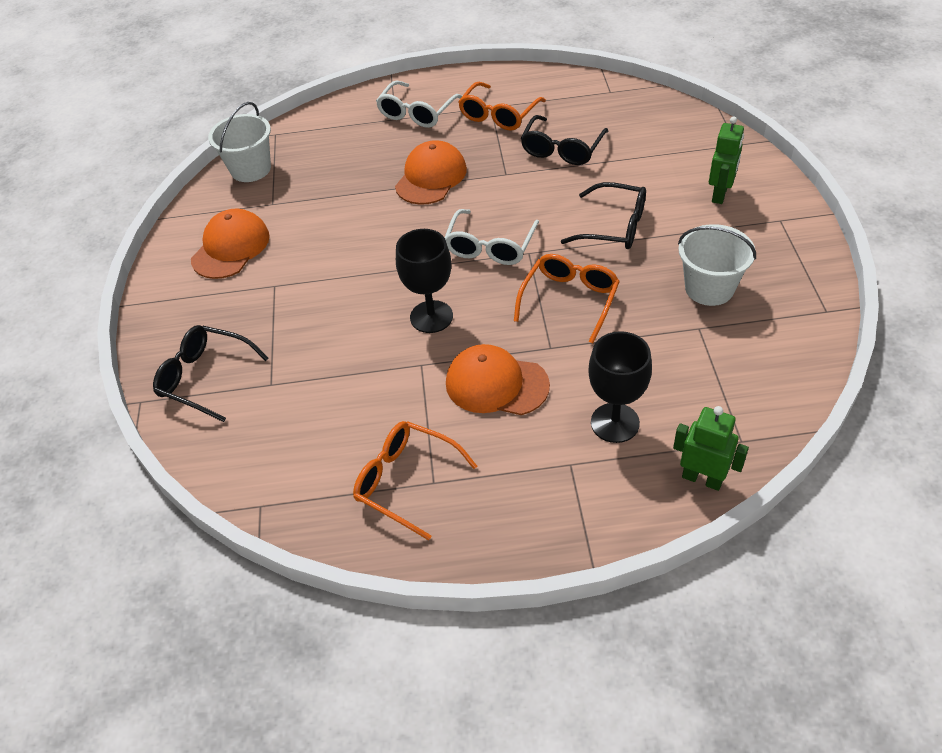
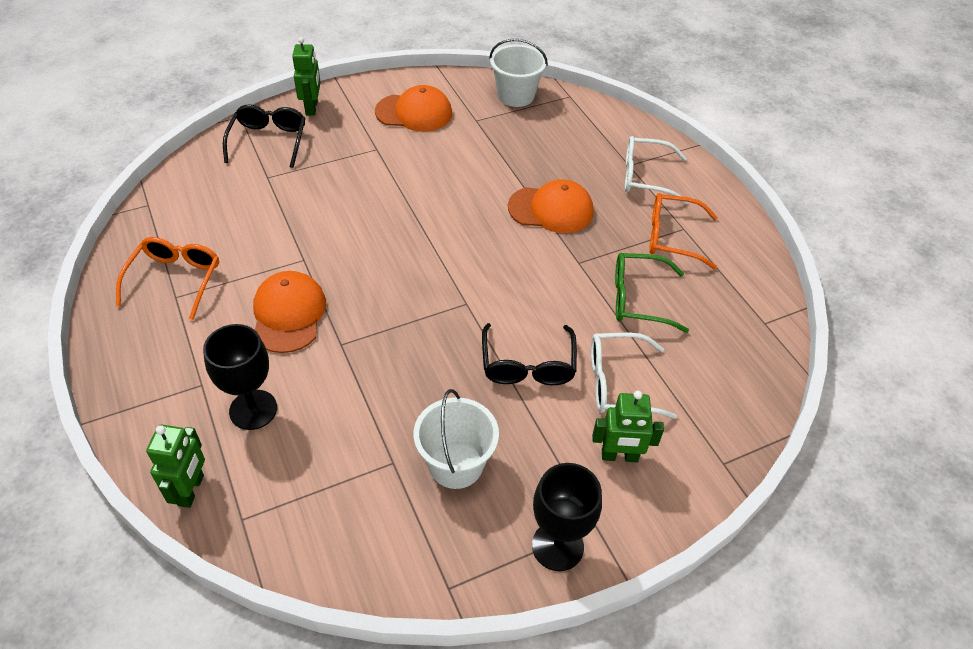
camera: 65 degrees right, 0 degrees up
black goblet [396,229,453,333] -> black goblet moved to [532,463,602,571]
white glasses [444,209,539,265] -> white glasses moved to [591,333,677,419]
orange glasses [514,254,620,343] -> none
black glasses [521,115,608,165] -> green glasses [615,253,689,333]
none -> green robot [292,37,321,116]

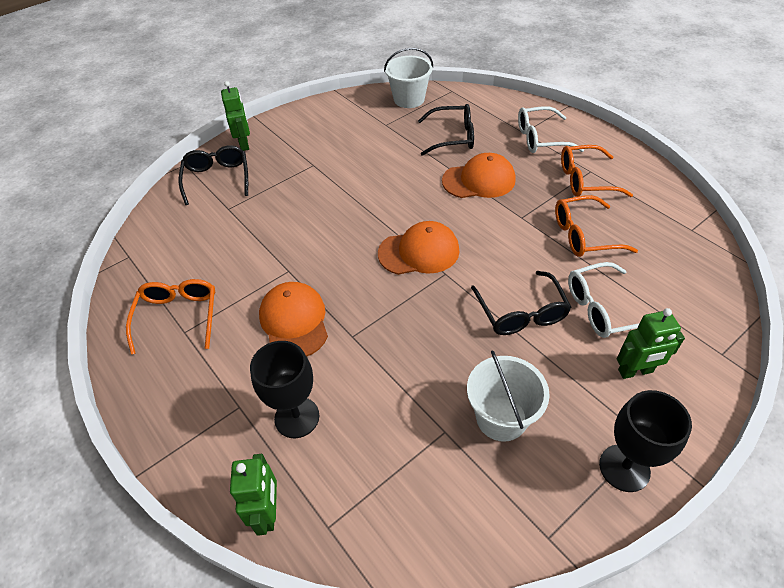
camera: 10 degrees left, 0 degrees up
orange cap [375,85,452,131] -> orange cap moved to [378,221,460,275]
green glasses [615,253,689,333] -> orange glasses [555,195,638,257]
none -> black glasses [418,104,474,156]

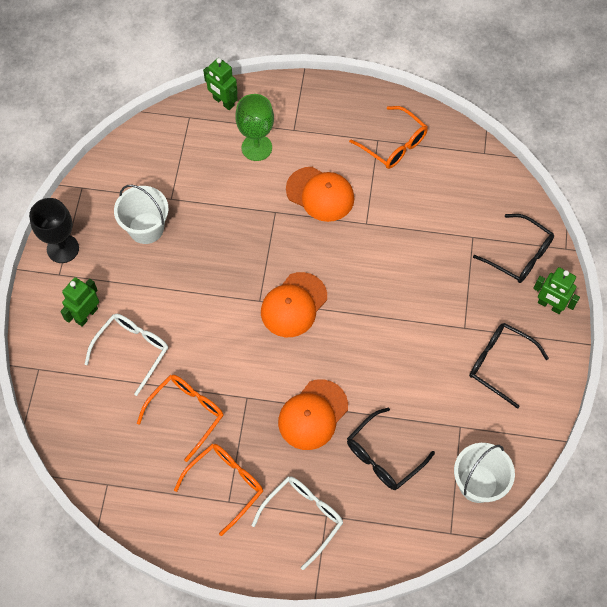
camera: 135 degrees right, 15 degrees up
black goblet [250,341,319,438] -> green goblet [235,94,274,161]
black glasses [471,271,571,335] -> black glasses moved to [469,323,549,409]

